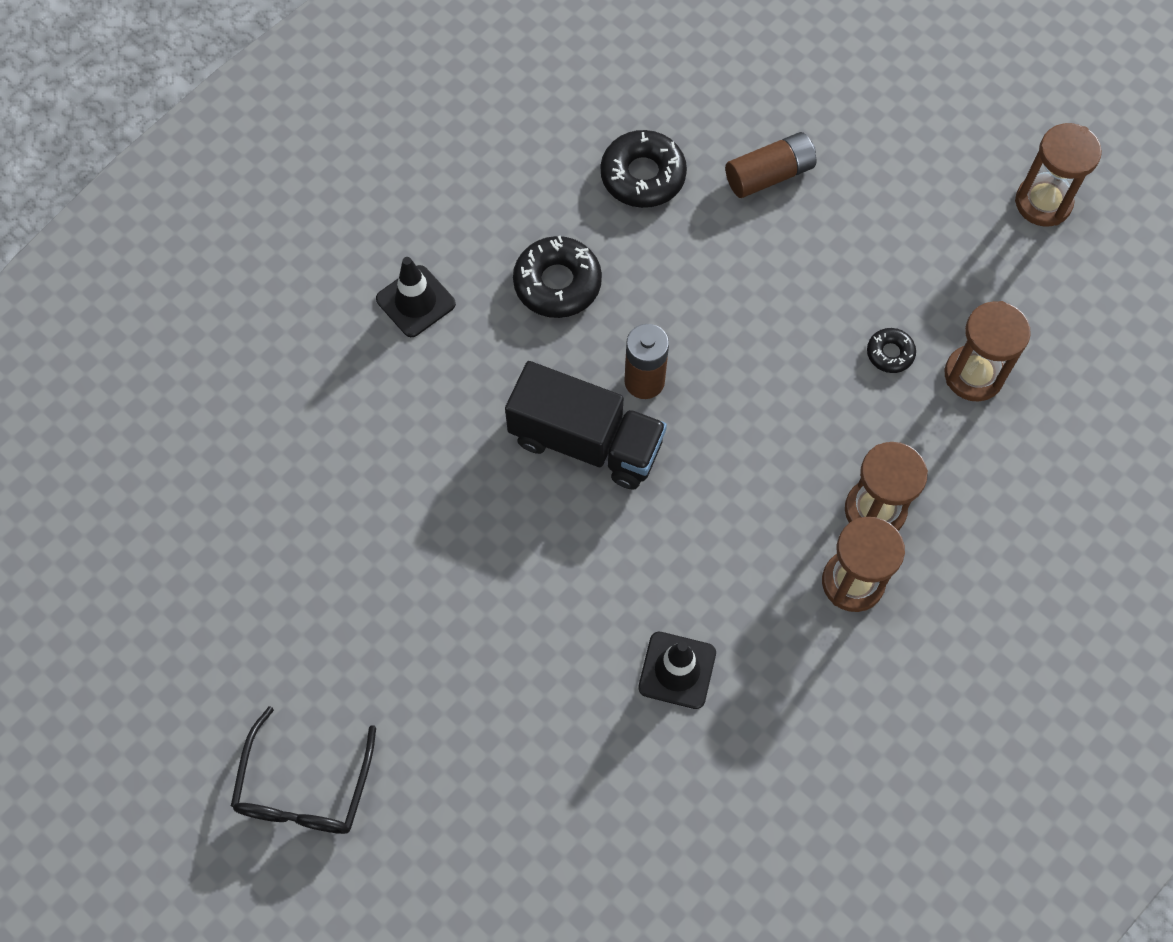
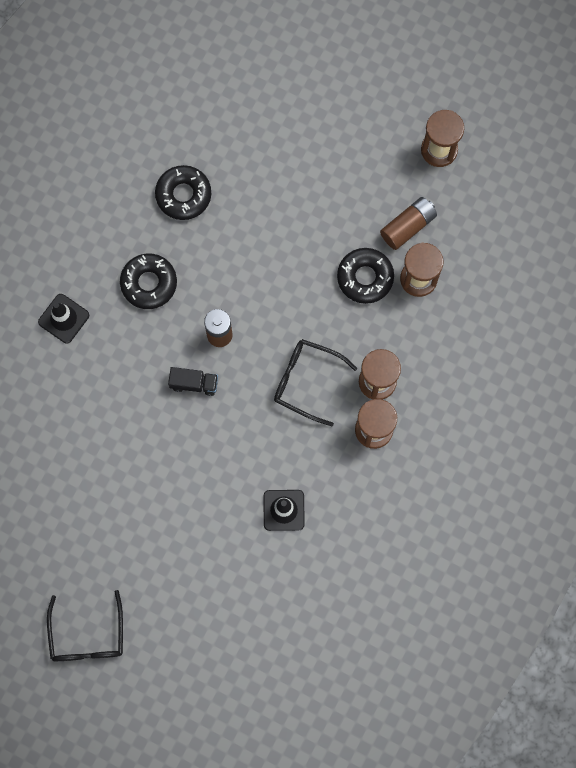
camera: 15 degrees left, 10 degrees up
black truck [505,361,667,490] -> black truck [168,367,218,396], size x0.51
brown battery [725,132,816,198] -> brown battery moved to [380,197,437,250]
black donut [867,328,916,373] -> black donut [337,248,394,304], size x1.85
none -> black glasses [274,339,358,426]

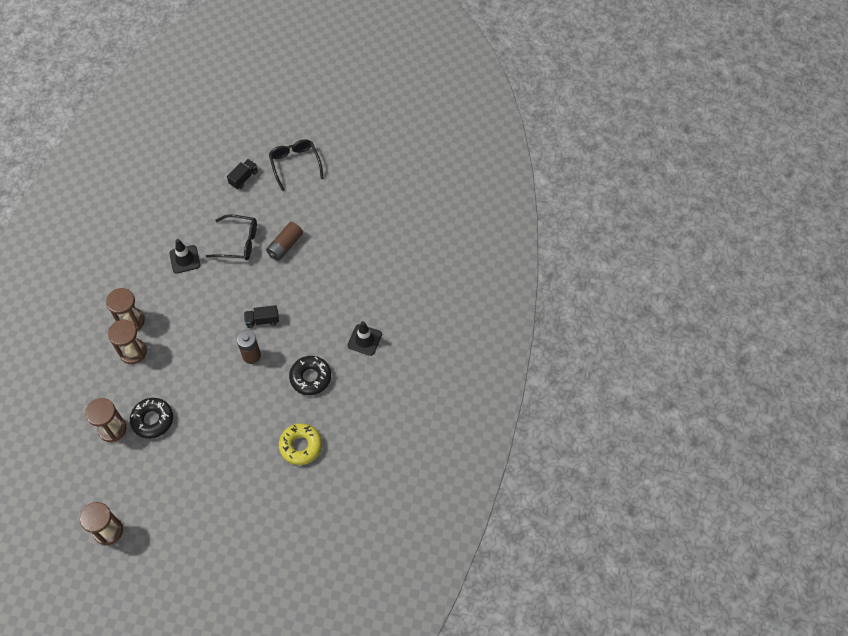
camera: 165 degrees right, 15 degrees down
black donut [155,165,211,220] -> yellow donut [279,423,322,465]
black glasses [274,339,358,426] -> black glasses moved to [206,214,257,260]
brown battery [380,197,437,250] -> brown battery moved to [266,222,303,261]
none -> black truck [227,159,258,189]

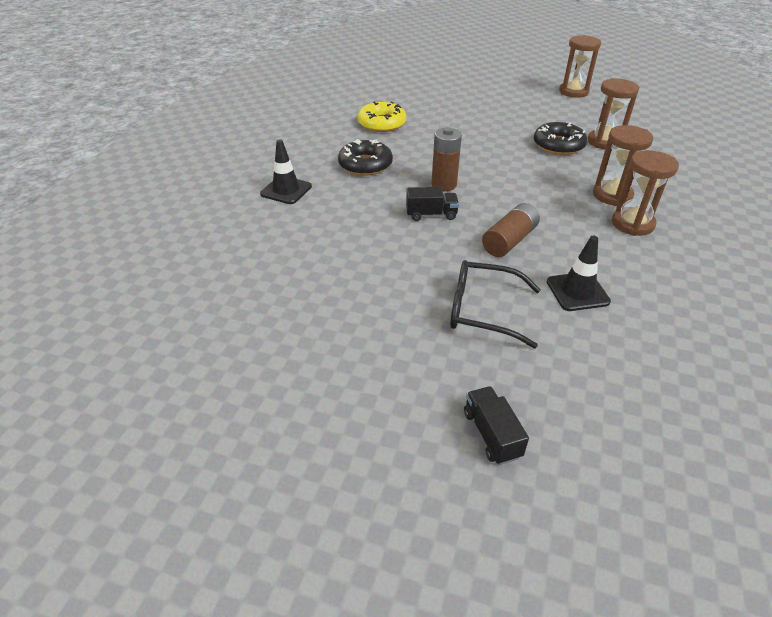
camera: 175 degrees left, 20 degrees down
black truck [227,159,258,189] -> black truck turned 120 degrees clockwise [464,386,529,465]
brown battery [266,222,303,261] -> brown battery moved to [482,203,540,257]
black glasses [269,139,324,191] -> none

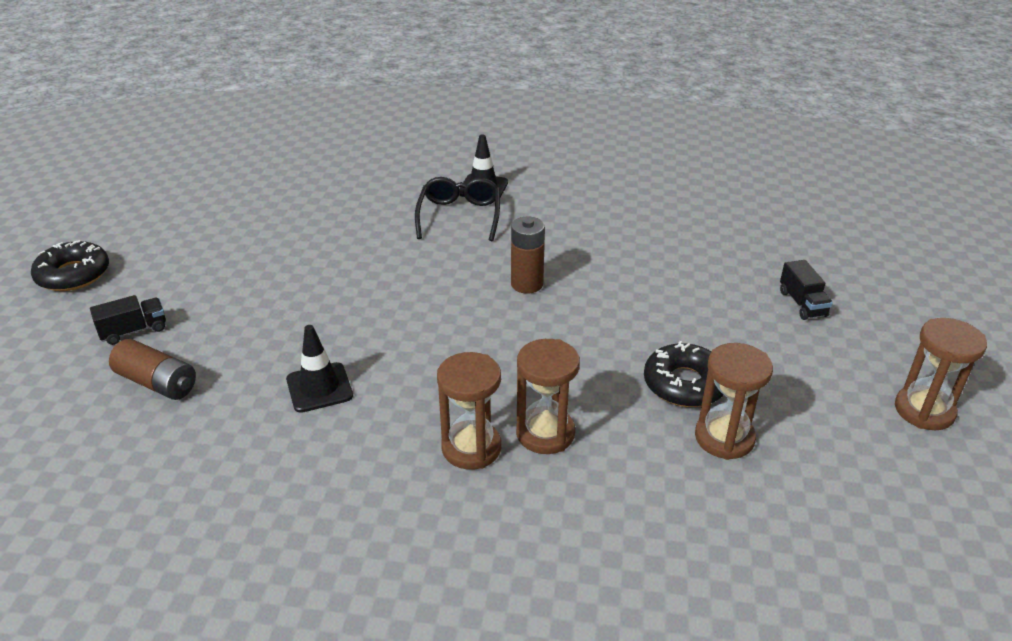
camera: 80 degrees right, 5 degrees down
black donut [338,139,393,176] -> black donut moved to [31,240,109,291]
yellow donut [358,102,406,132] -> none
black truck [406,187,459,221] -> black truck moved to [780,260,833,320]
black glasses [450,260,541,348] -> black glasses moved to [415,177,500,241]
brown battery [482,203,540,257] -> brown battery moved to [109,339,196,400]

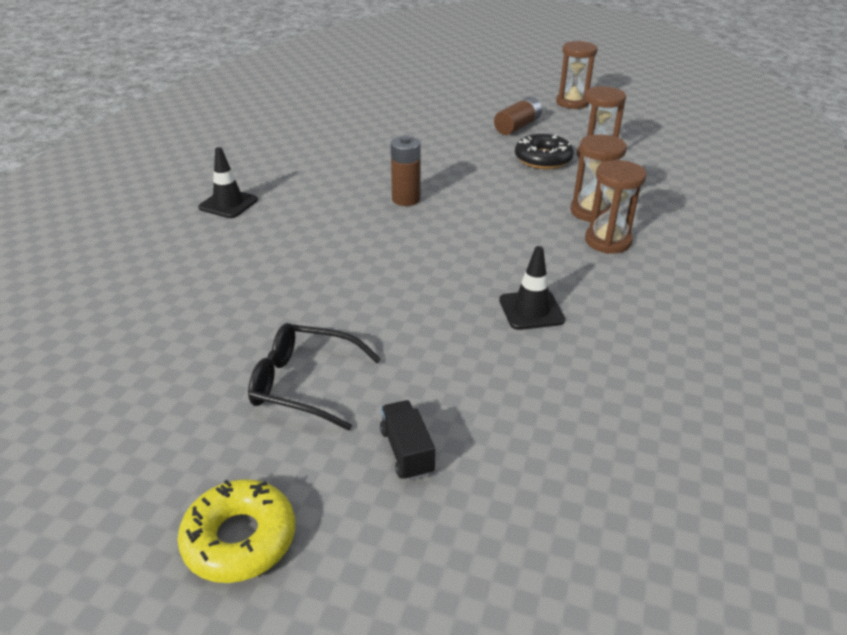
camera: 80 degrees left, 0 degrees up
black donut [31,240,109,291] -> yellow donut [178,479,295,583]
brown battery [109,339,196,400] -> brown battery moved to [494,97,542,135]
black glasses [415,177,500,241] -> black glasses moved to [248,323,381,431]
black truck [780,260,833,320] -> none

